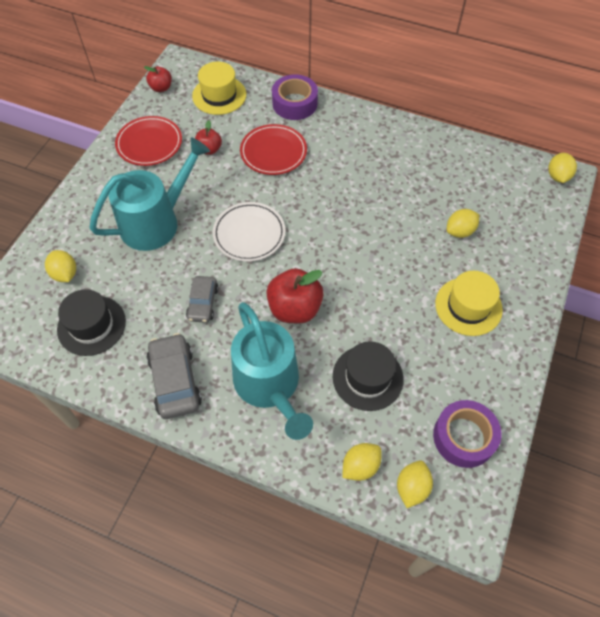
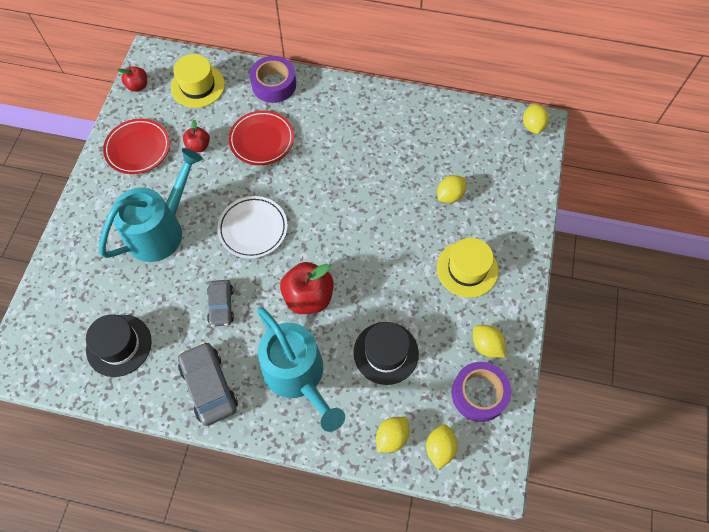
camera: 10 degrees left, 5 degrees up
yellow lemon [45,250,76,282] -> yellow lemon moved to [473,325,506,358]

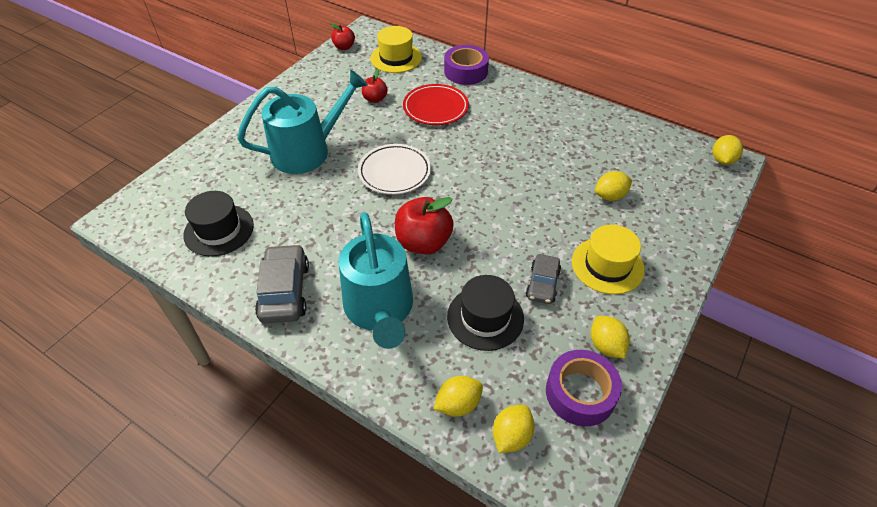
camera: 20 degrees right, 15 degrees down
red plate [103,119,170,174] -> none
grey car [207,280,234,327] -> grey car moved to [525,254,561,304]

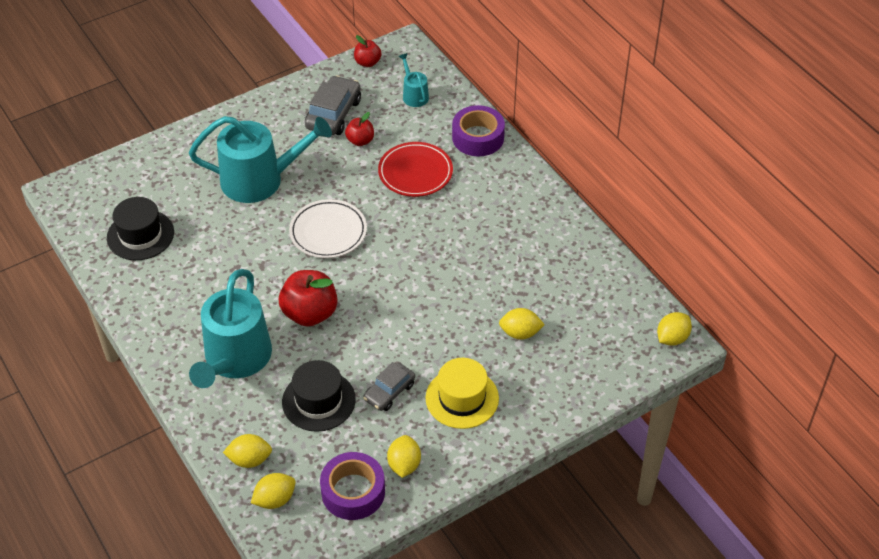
camera: 25 degrees right, 0 degrees up
grey car [255,244,309,323] -> grey car moved to [305,75,361,135]
yellow hat [370,26,422,73] -> turquoise watering can [399,53,429,107]

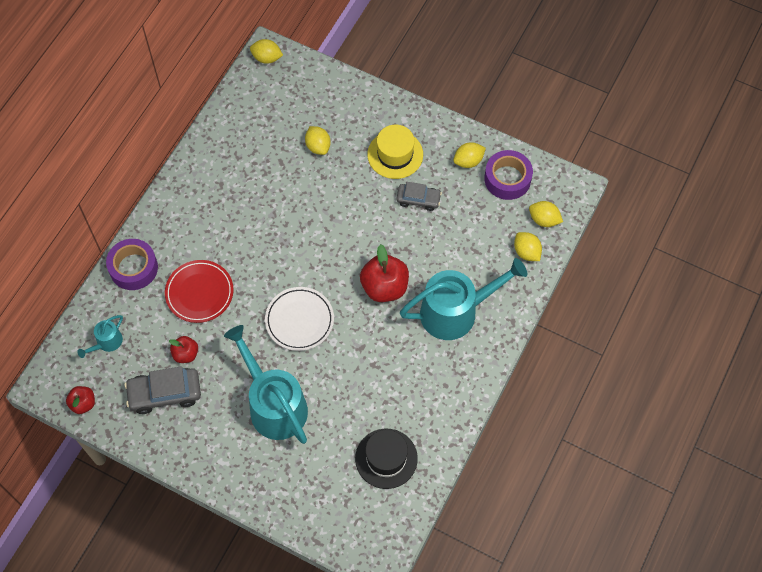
camera: 120 degrees left, 15 degrees up
black hat [282,360,356,432] -> none

